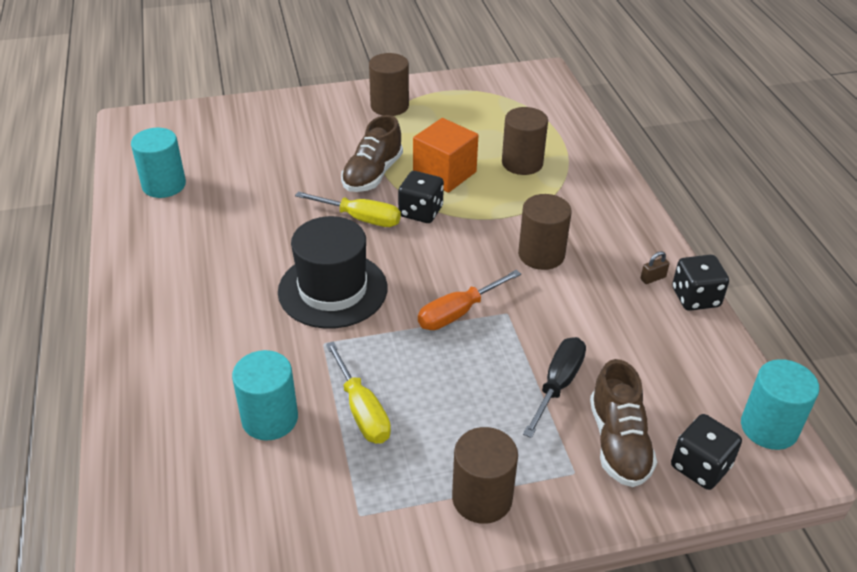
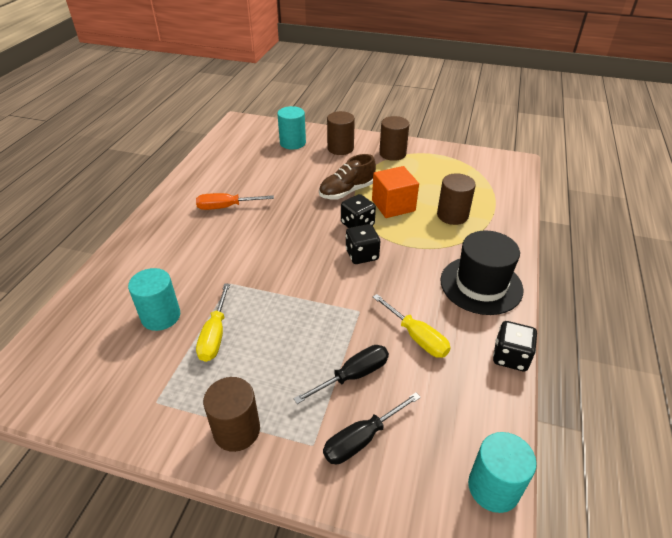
camera: 30 degrees right, 0 degrees up
turquoise cylinder [131,128,186,198] -> turquoise cylinder moved to [277,106,306,150]
black hat [278,216,387,329] -> black hat moved to [440,231,524,315]
yellow screwdriver [295,192,401,227] -> yellow screwdriver moved to [373,294,451,358]
orange screwdriver [418,270,521,330] -> orange screwdriver moved to [196,193,274,210]
brown cylinder [518,194,572,270] -> brown cylinder moved to [327,111,355,155]
brown shoe [590,359,657,487] -> black screwdriver [323,392,421,464]
brown padlock [641,251,670,284] -> none
black dice [671,414,742,490] -> black dice moved to [346,224,380,264]

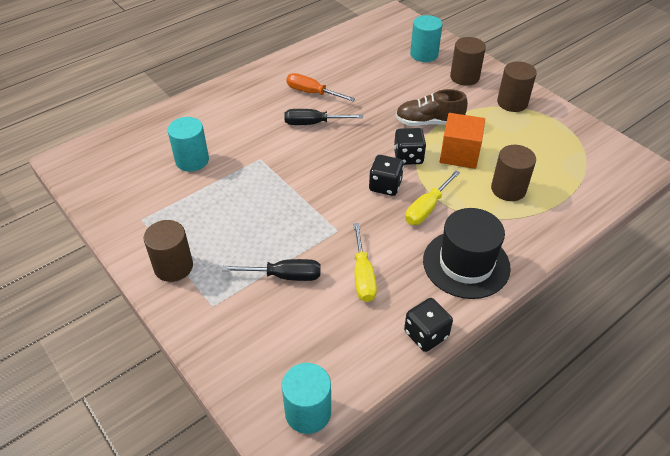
camera: 35 degrees right, 5 degrees up
yellow screwdriver [196,283,230,362] -> yellow screwdriver moved to [405,170,460,225]
black screwdriver [323,392,421,464] -> black screwdriver moved to [284,109,363,125]

